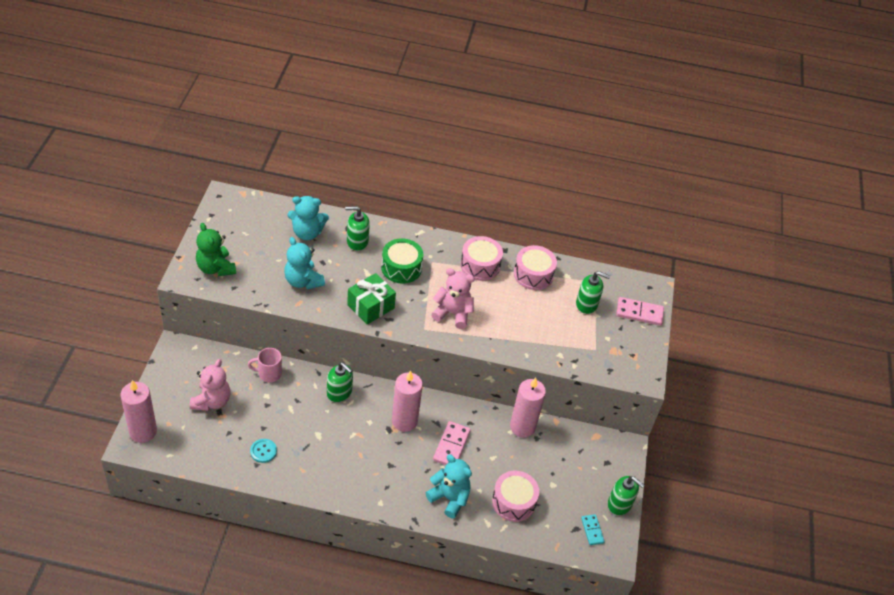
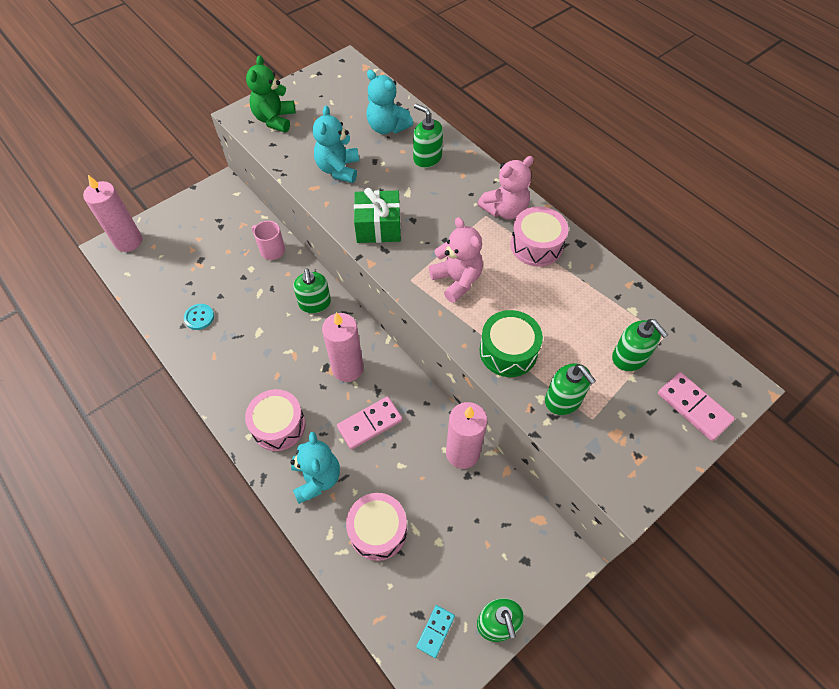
camera: 45 degrees right, 10 degrees up
pink teddy bear [190,359,230,411] -> pink teddy bear moved to [478,156,534,220]
green drum [381,238,424,284] -> green drum moved to [480,310,543,377]
pink drum [514,245,557,290] -> pink drum moved to [245,389,305,451]
none -> green soap dispenser [545,364,596,415]

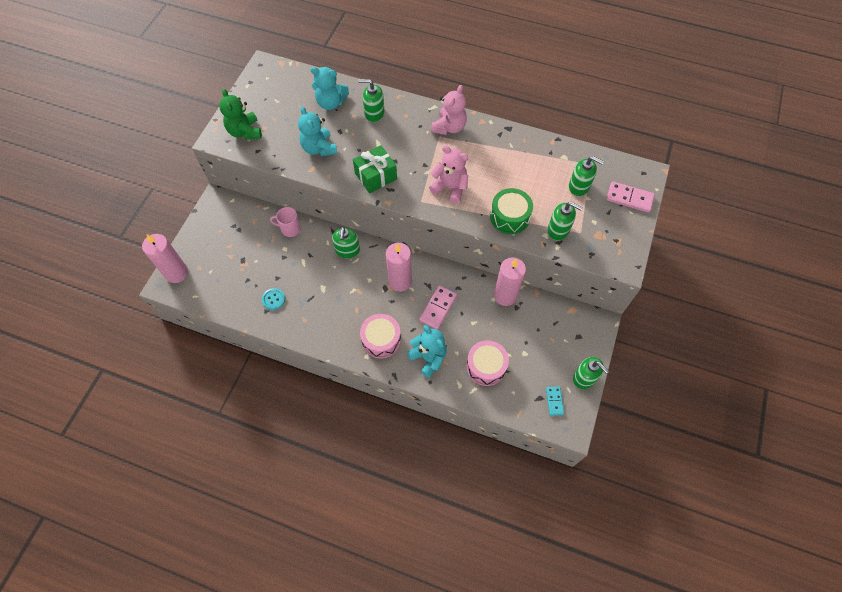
camera: 30 degrees left, 5 degrees up
green soap dispenser [293,268,331,313] -> green soap dispenser turned 45 degrees clockwise [332,227,360,258]
pink drum [510,207,569,267] -> none

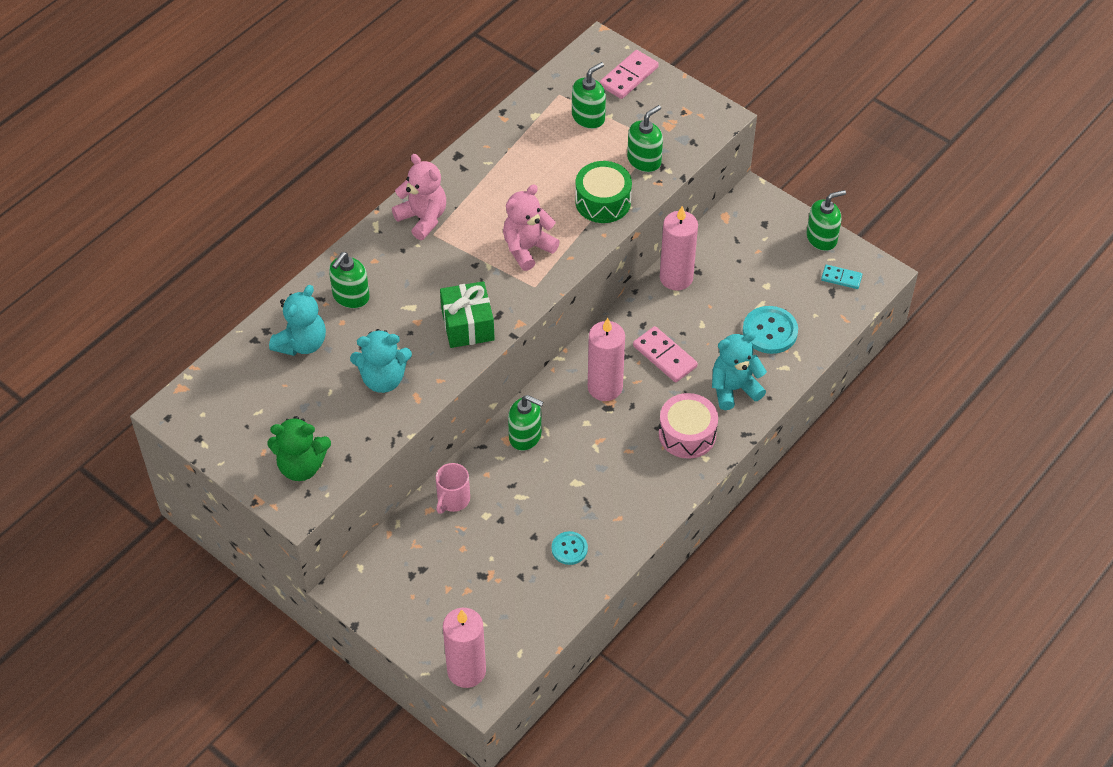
camera: 70 degrees left, 10 degrees down
pink drum [466,340,509,386] -> turquoise button [743,306,798,354]

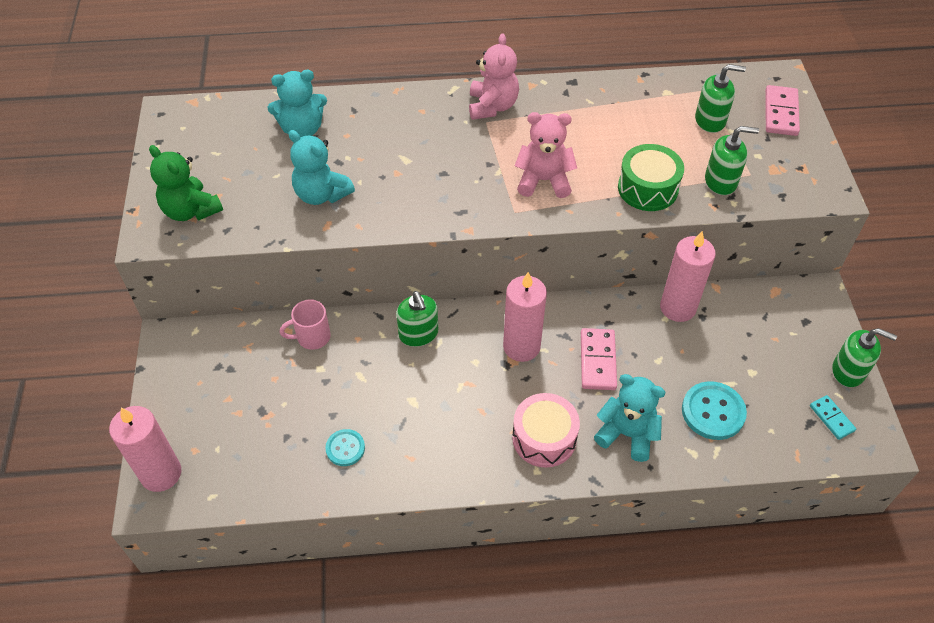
camera: 45 degrees right, 0 degrees up
green soap dispenser [329,252,370,308] -> none
green gift [440,281,495,348] -> none
pink domino [599,50,659,99] -> pink domino turned 75 degrees counterclockwise [765,85,800,136]

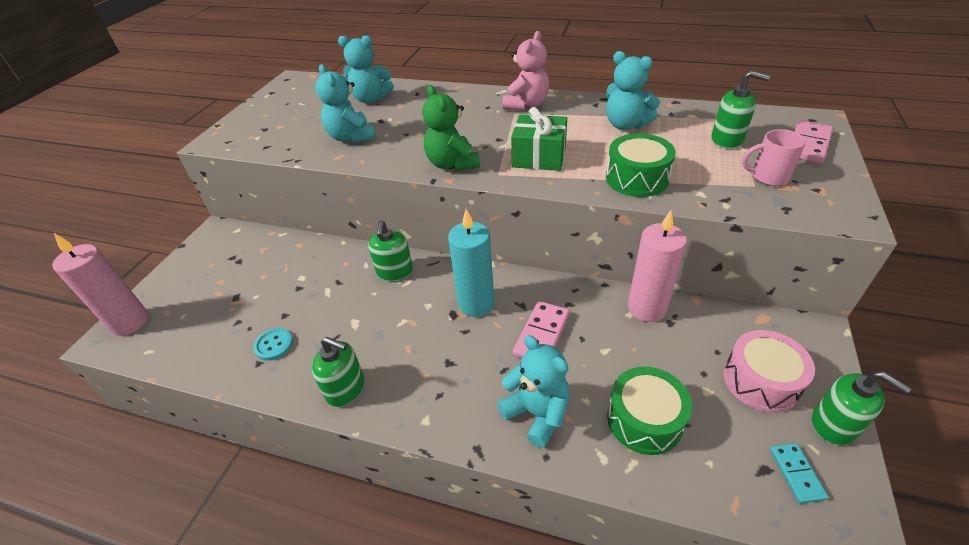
camera: 25 degrees right, 10 degrees down
green teddy bear [149,145,223,221] -> green teddy bear moved to [422,85,480,171]
pink mug [280,299,331,350] -> pink mug moved to [742,129,806,186]
pink candle [503,272,547,362] -> turquoise candle [448,209,494,317]
pink drum [512,393,580,468] -> pink drum moved to [723,330,815,413]
pink teddy bear [515,112,577,198] -> green gift [511,107,567,171]
turquoise button [682,381,747,440] -> green drum [607,367,692,455]
green soap dispenser [705,126,759,195] -> green soap dispenser moved to [312,337,364,407]
none -> turquoise teddy bear [606,51,660,130]

